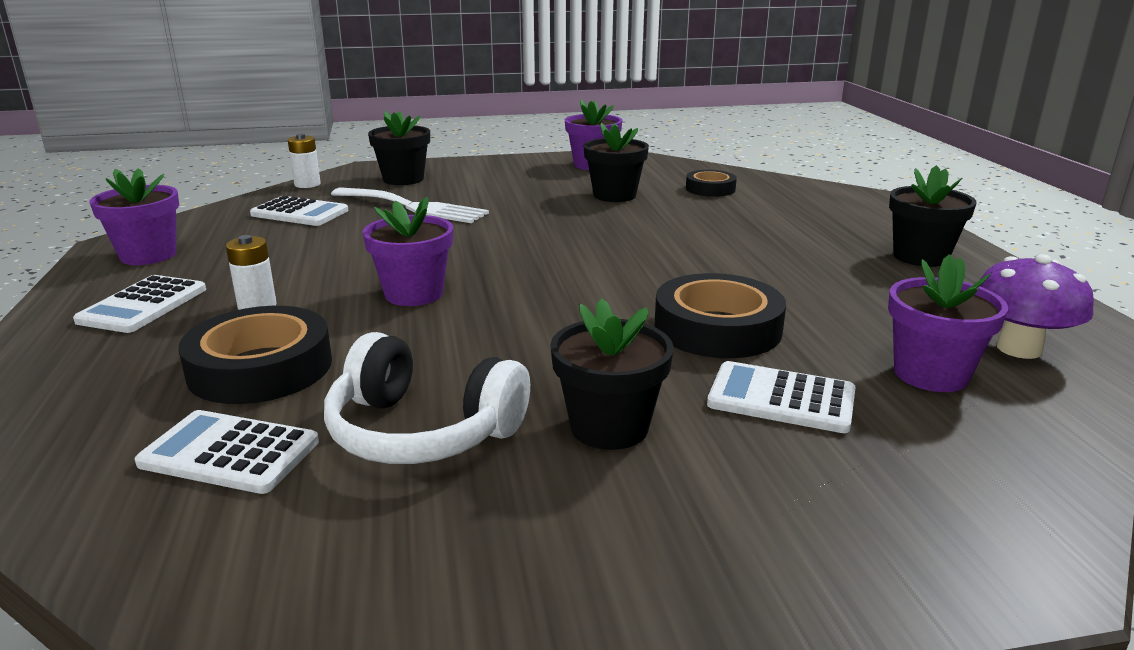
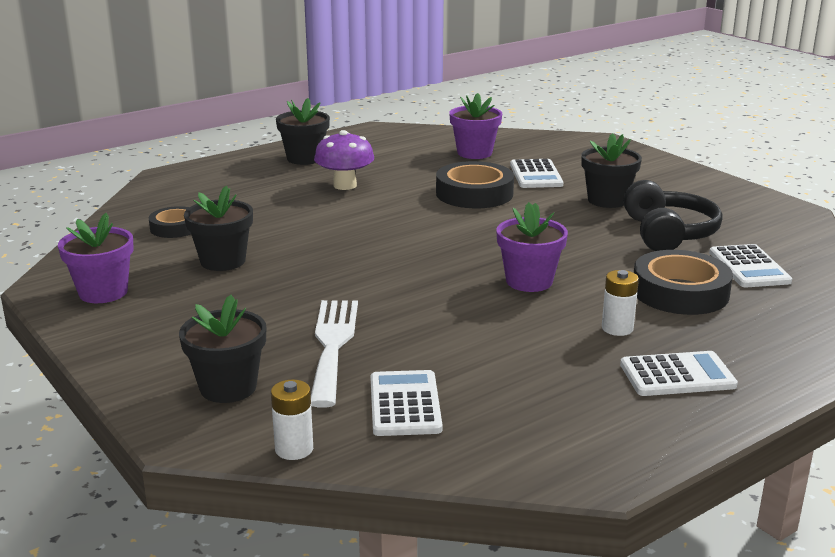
camera: 115 degrees left, 0 degrees up
purple flower pot [90,168,179,265] -> none
white headphones [324,332,530,464] -> black headphones [623,180,723,251]
purple mushroom [980,254,1094,359] -> purple mushroom moved to [314,130,374,190]

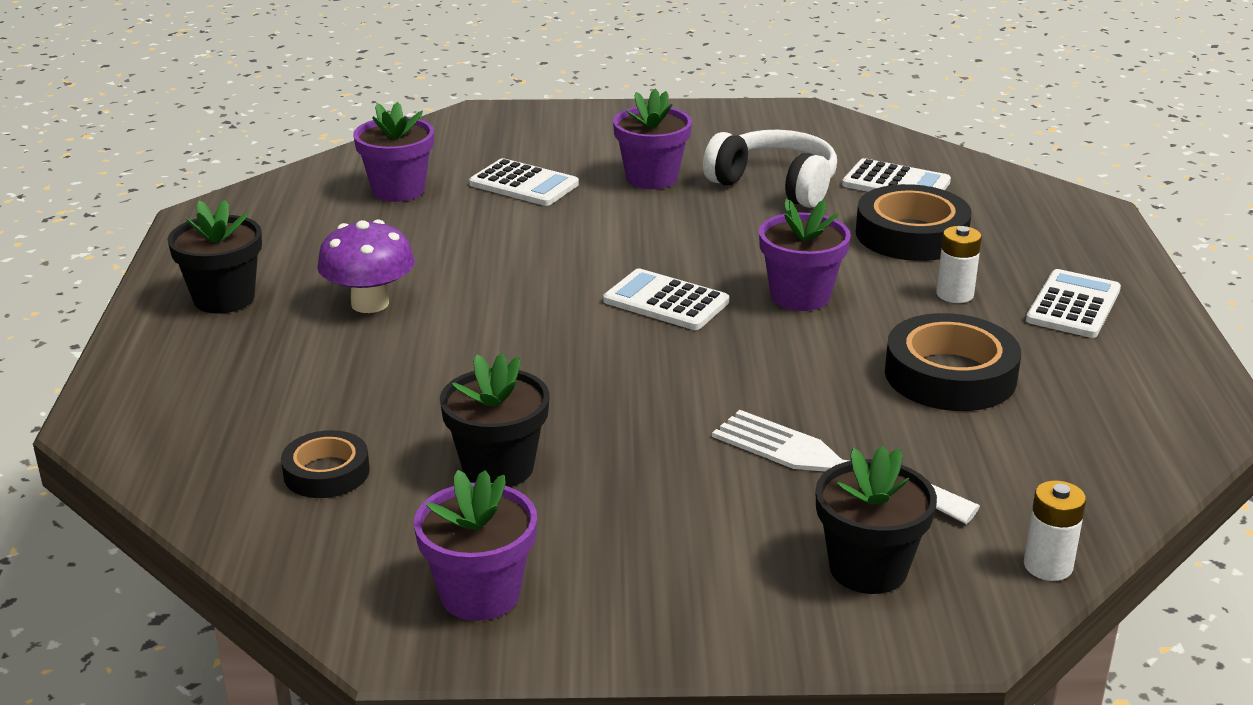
camera: 55 degrees left, 5 degrees up
white calculator [370,370,442,436] -> white calculator moved to [603,269,729,330]
black tape [436,161,514,208] -> black tape moved to [885,313,1021,411]
black flower pot [581,133,642,208] -> purple flower pot [613,89,692,189]
black headphones [623,180,723,251] -> white headphones [703,130,837,208]

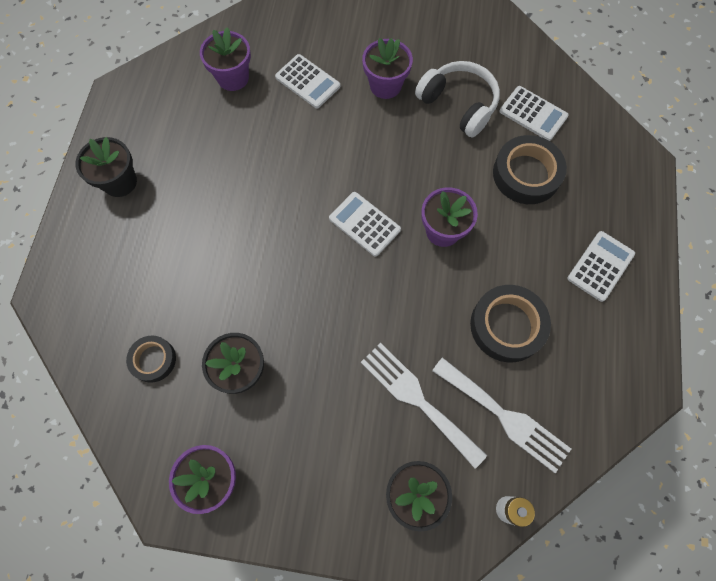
camera: 10 degrees right, 40 degrees up
purple mushroom [317,220,415,313] -> none
white battery [936,226,982,303] -> none
none -> white fork [432,358,571,473]

